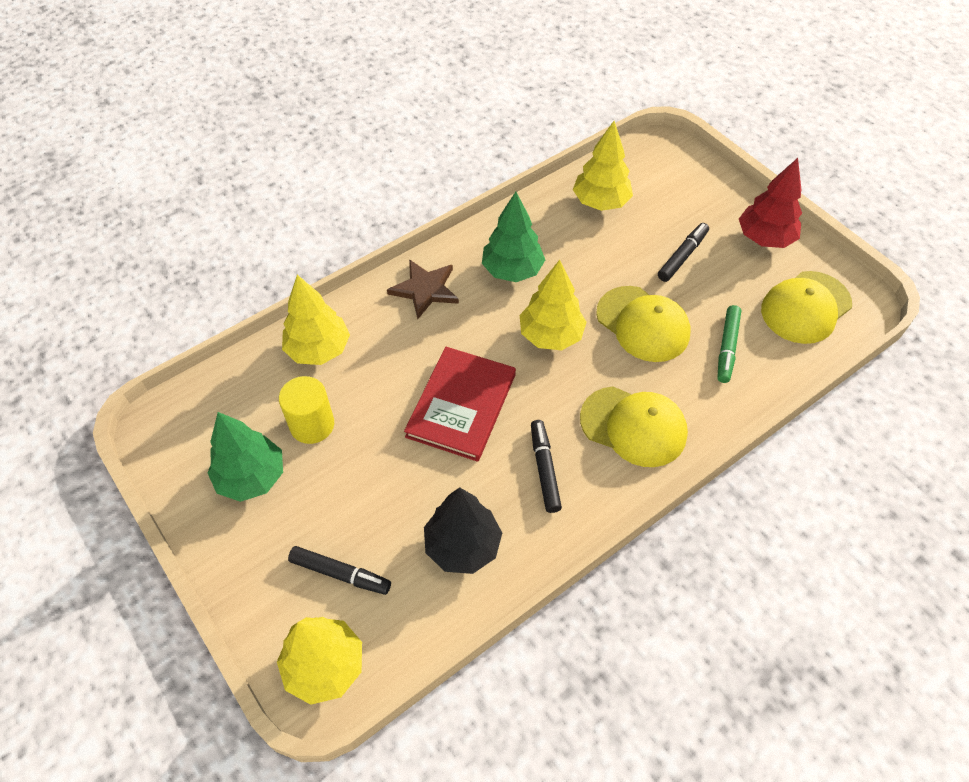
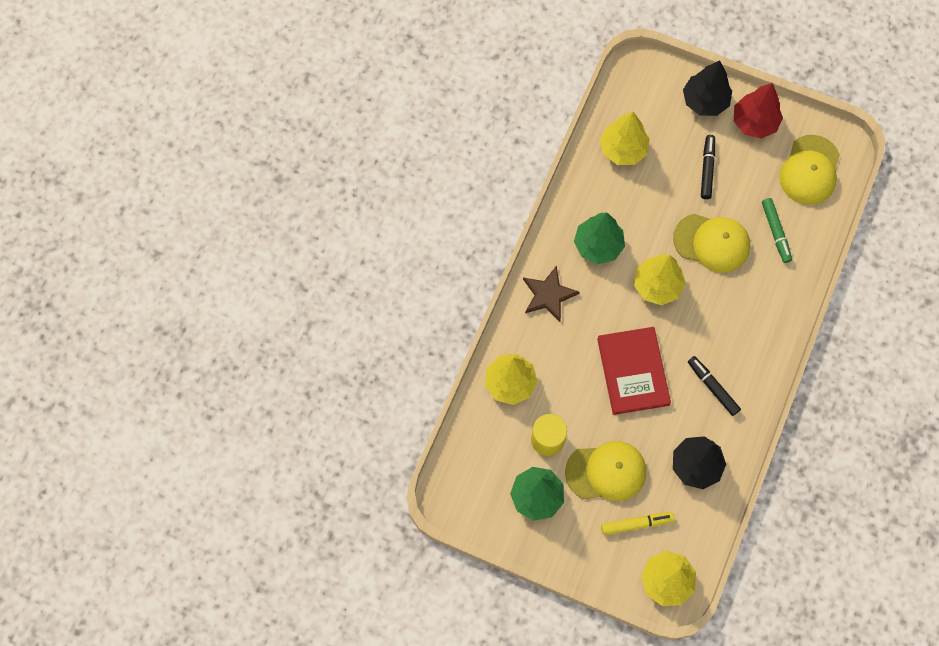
camera: 30 degrees left, 15 degrees up
black marker [288,546,391,595] -> yellow marker [601,512,675,535]
yellow cap [580,386,688,467] -> yellow cap moved to [565,441,646,501]
none -> black tree [683,60,732,116]

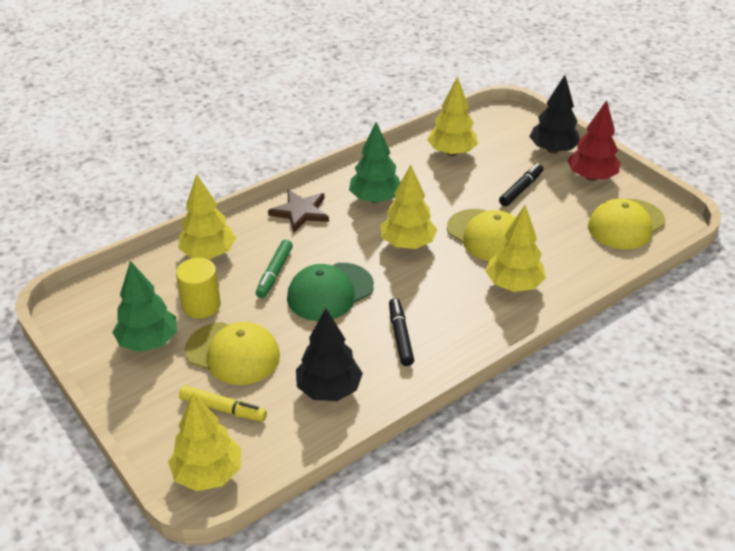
camera: 30 degrees right, 30 degrees down
red book [597,327,671,415] -> green cap [287,263,374,321]
green marker [762,198,792,263] -> green marker moved to [256,240,293,298]
none -> yellow tree [485,205,546,292]

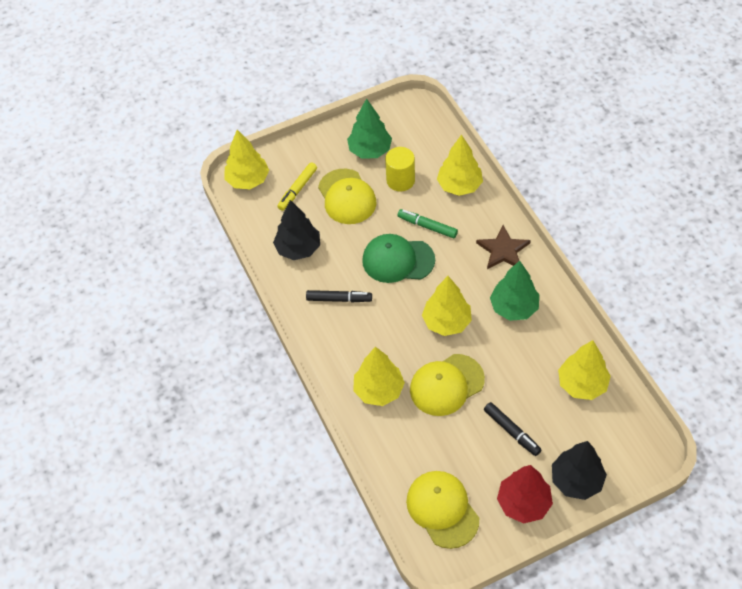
camera: 105 degrees right, 15 degrees up
yellow cap [185,322,280,385] -> yellow cap turned 60 degrees counterclockwise [318,169,376,224]
green cap [287,263,374,321] -> green cap turned 60 degrees counterclockwise [362,234,435,283]

